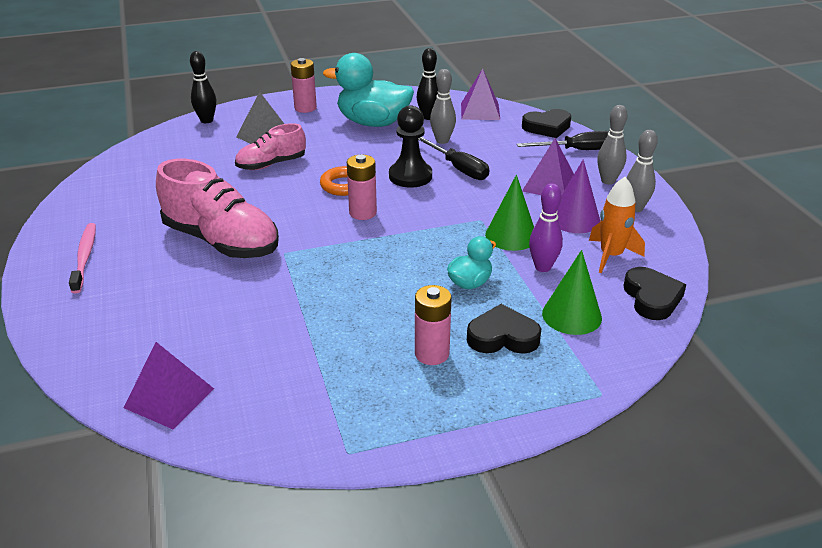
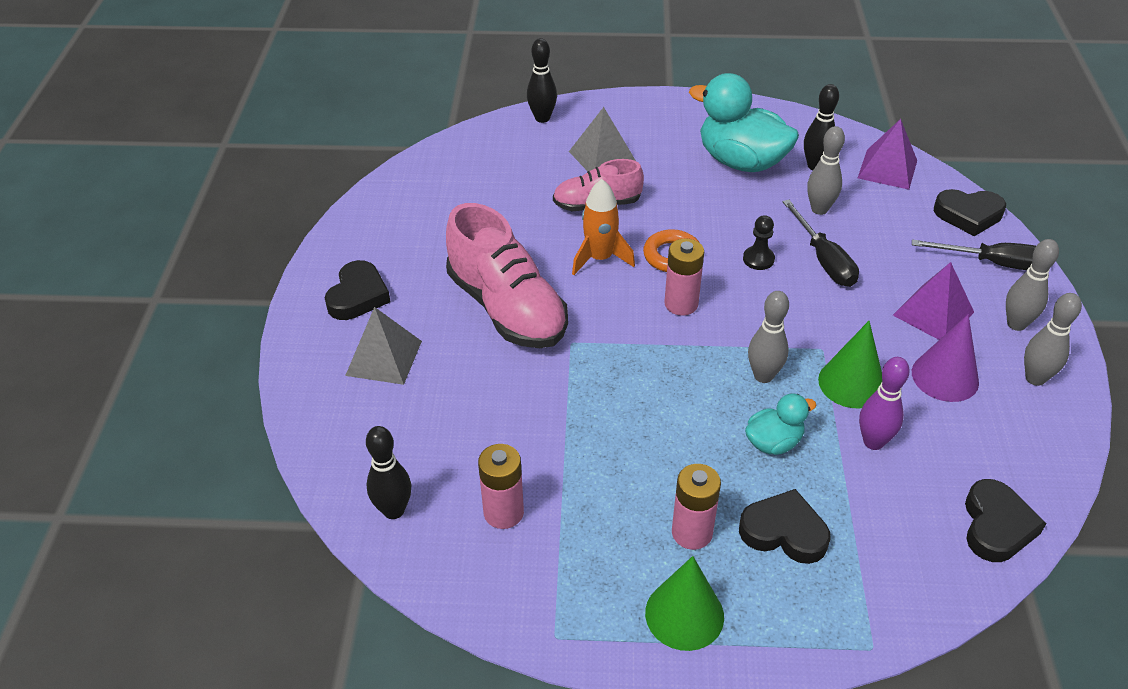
camera: 20 degrees right, 10 degrees up
pink toothbrush [69,223,96,293] -> black heart [325,260,391,320]
purple pyramid [124,342,214,429] -> black bowling pin [366,426,411,519]
pink battery [291,58,317,113] -> pink battery moved to [478,444,524,529]
black pawn [389,105,432,188] -> black pawn [743,215,775,270], size x0.57
green cone [542,250,602,335] -> green cone moved to [645,556,724,651]
orange rocket [589,177,645,273] -> orange rocket moved to [572,179,635,275]
none -> grey pyramid [345,307,422,385]
none -> grey bowling pin [748,291,789,383]

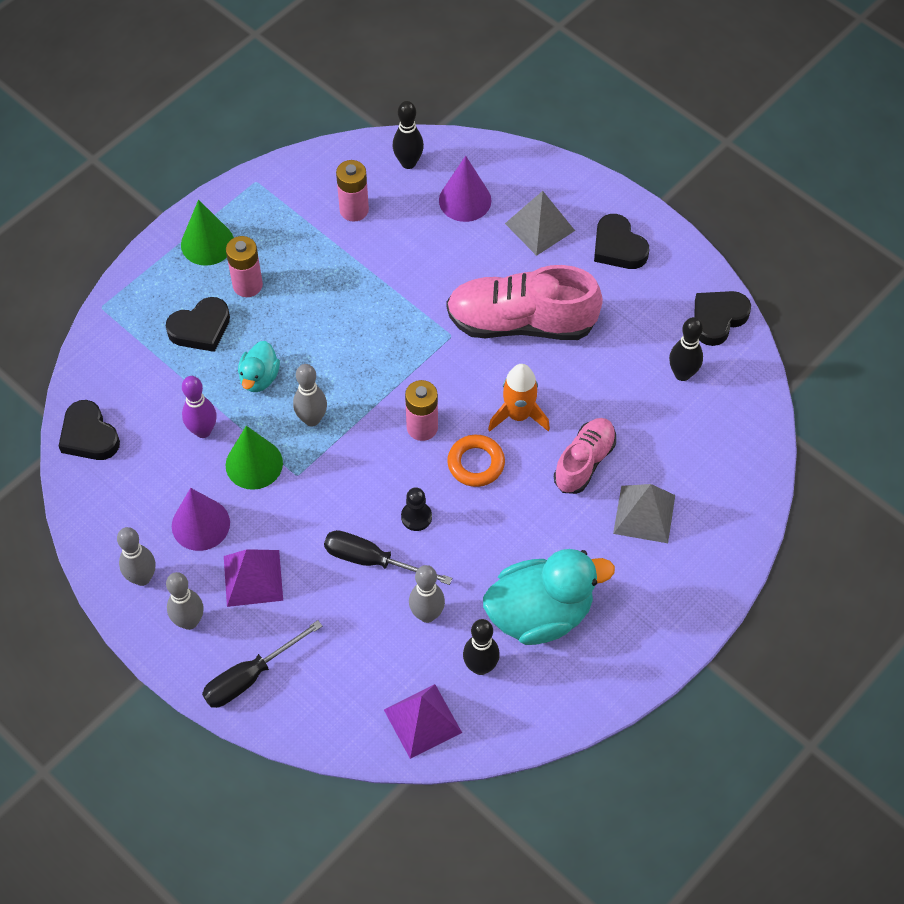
camera: 130 degrees right, 15 degrees up
black bowling pin [527,38,557,123] -> black bowling pin moved to [669,317,703,381]
black heart [934,189,1006,236] -> black heart moved to [695,291,751,346]
none -> purple cone [439,156,491,222]

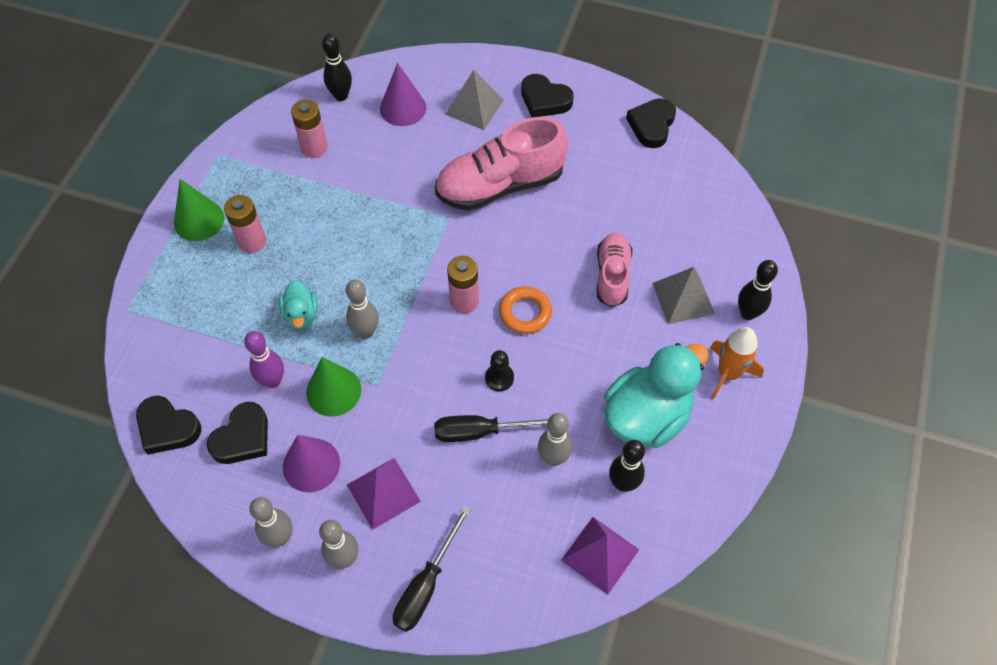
camera: 25 degrees left, 0 degrees up
black heart [166,297,230,352] -> black heart moved to [207,402,268,464]
orange rocket [488,364,550,431] -> orange rocket moved to [710,327,764,399]
black bowling pin [669,317,703,381] -> black bowling pin moved to [738,260,778,320]

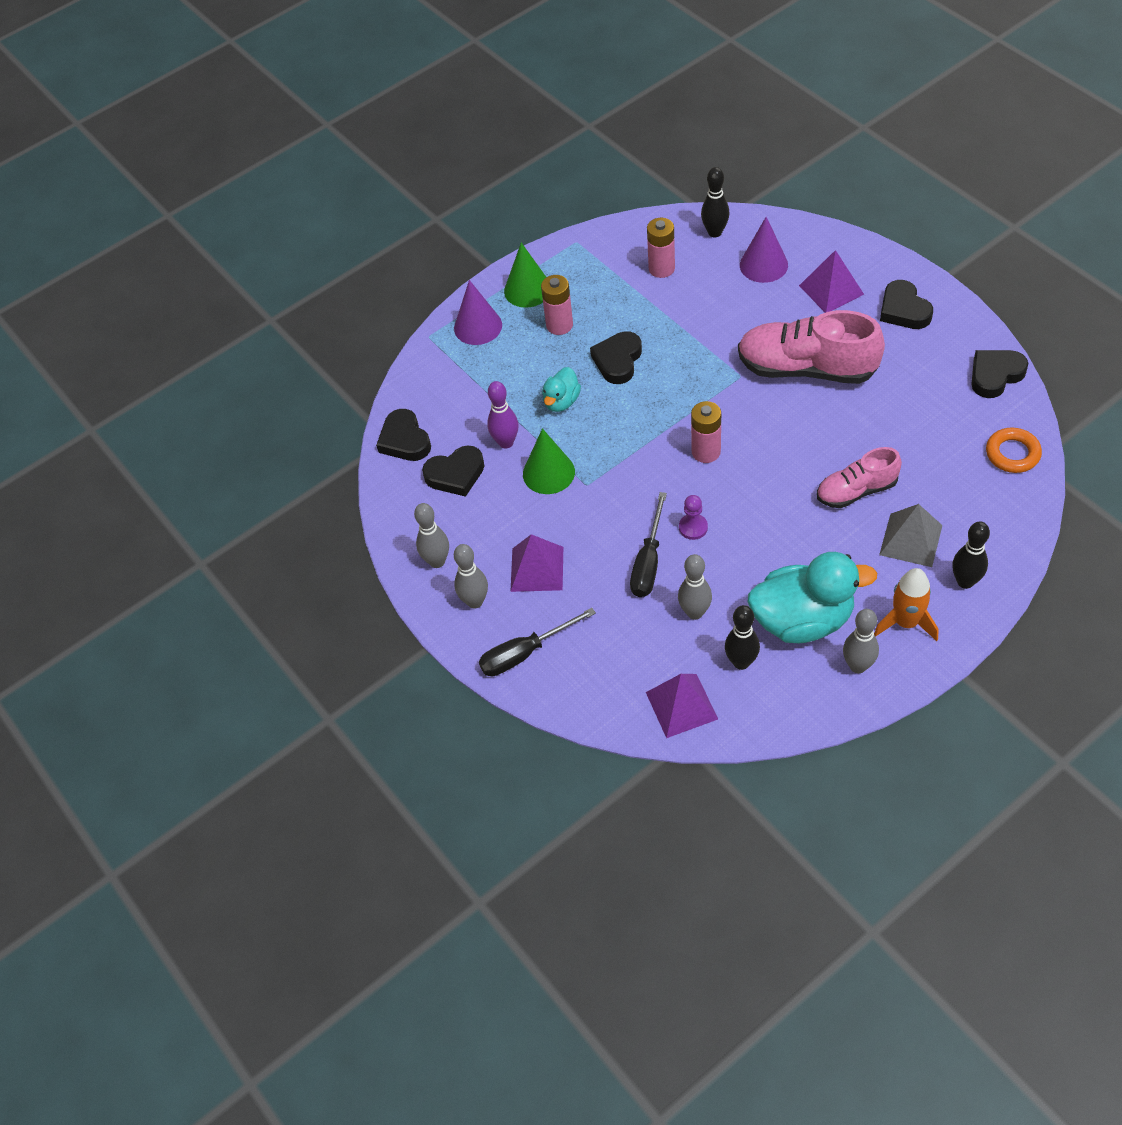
camera: 40 degrees right, 5 degrees down
purple cone [283,435,340,492] -> purple cone moved to [454,280,502,345]
grey bowling pin [346,279,379,339] -> grey bowling pin moved to [843,609,879,673]
black screwdriver [434,415,548,442] -> black screwdriver turned 105 degrees counterclockwise [630,492,667,597]
grey pyramid [445,70,504,130] -> purple pyramid [799,250,864,313]
black pawn [485,350,514,391] -> purple pawn [679,495,708,540]
orange ring [499,286,552,334] -> orange ring moved to [986,428,1042,473]
pink shoe [597,233,633,307] -> pink shoe turned 150 degrees counterclockwise [817,447,902,508]
none -> black heart [590,331,642,384]

